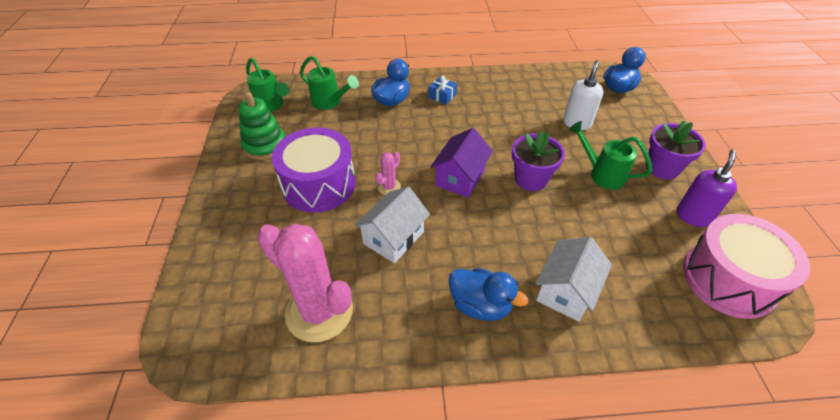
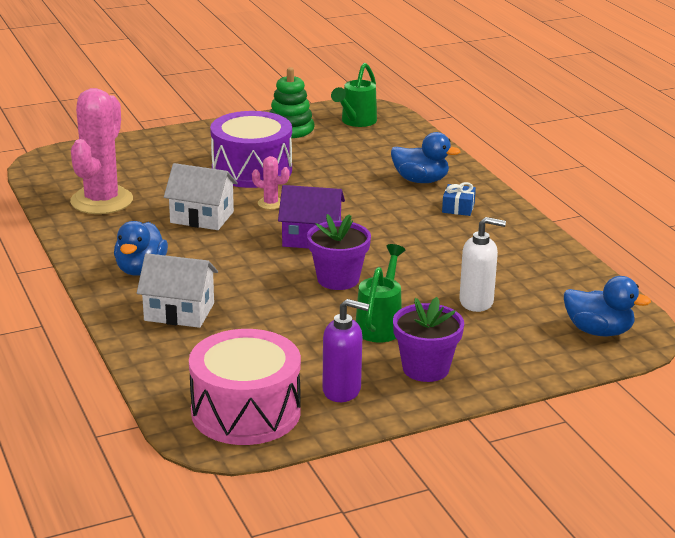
camera: 70 degrees right, 20 degrees down
green watering can [300,56,359,110] -> none

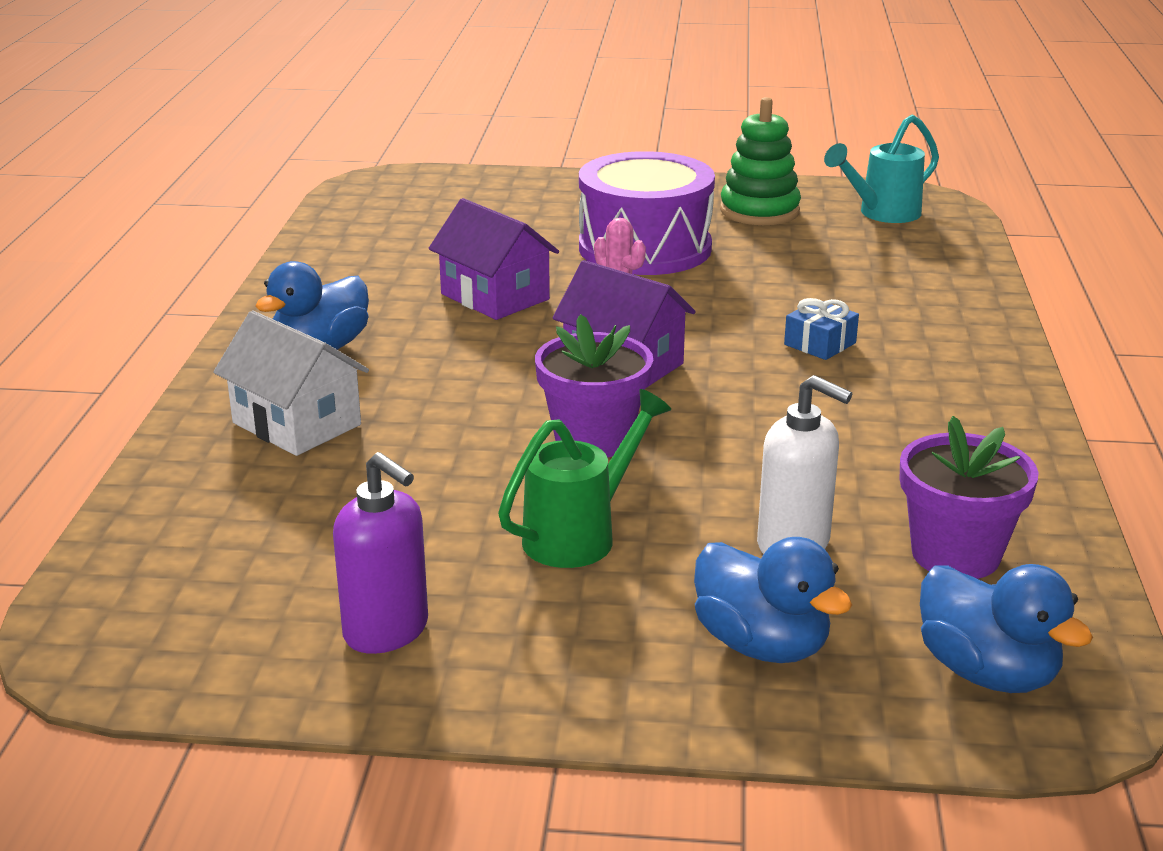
camera: 30 degrees right, 0 degrees up
pink cactus [70,88,133,214] -> none
white house [164,163,238,230] -> purple house [429,198,559,320]
pink drum [189,329,301,445] -> none
green watering can [331,63,377,127] -> turquoise watering can [824,115,939,223]
blue duck [391,132,460,183] -> blue duck moved to [694,537,852,663]
purple flower pot [393,297,464,382] -> purple flower pot moved to [900,416,1039,579]
blue gift [442,182,476,216] -> blue gift moved to [784,298,859,360]

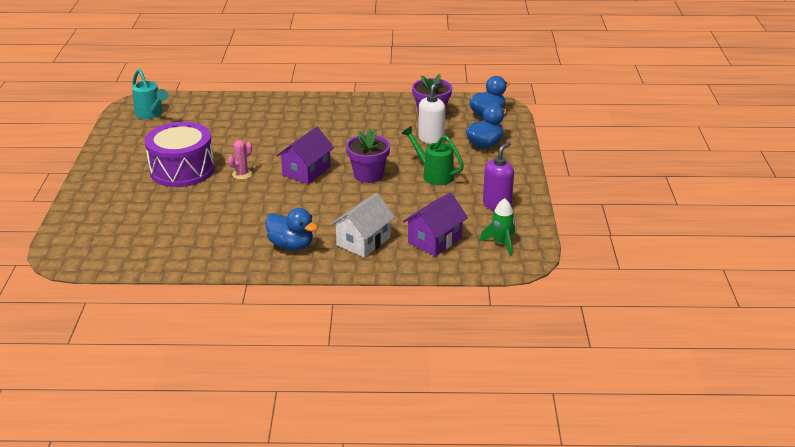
camera: 95 degrees left, 5 degrees up
purple house [429,198,559,320] -> purple house moved to [403,192,468,256]
green stacking toy [720,97,801,225] -> none
blue gift [784,298,859,360] -> none
none -> green rocket [479,198,515,256]

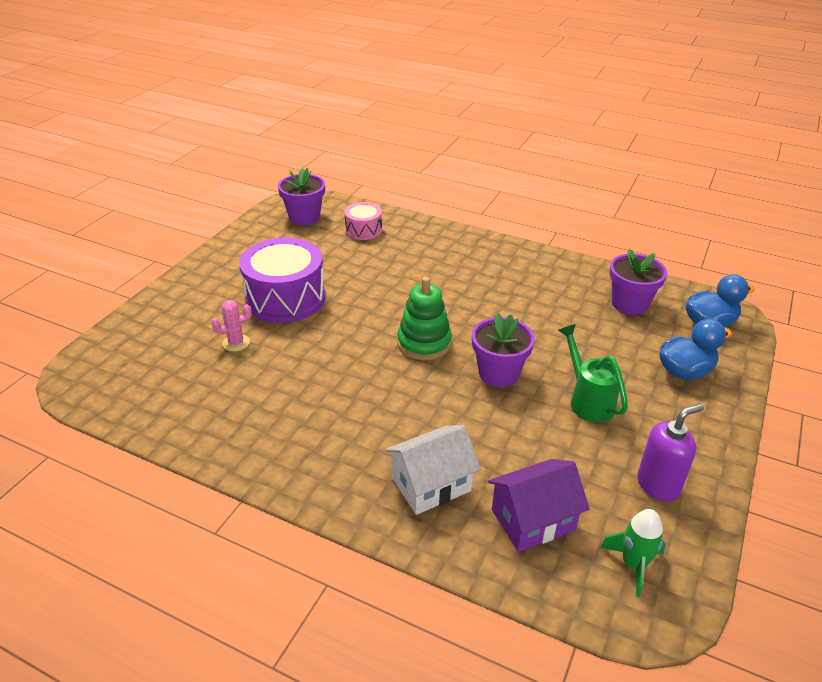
camera: 25 degrees right, 5 degrees up
turquoise watering can [132,69,168,119] -> purple flower pot [278,168,325,225]
pink cactus [228,140,253,180] -> pink cactus moved to [211,300,252,352]
blue duck [265,208,318,250] -> none
purple house [276,127,334,184] -> green stacking toy [397,277,452,360]
white soap dispenser [418,80,445,144] -> none
none -> pink drum [344,202,382,240]

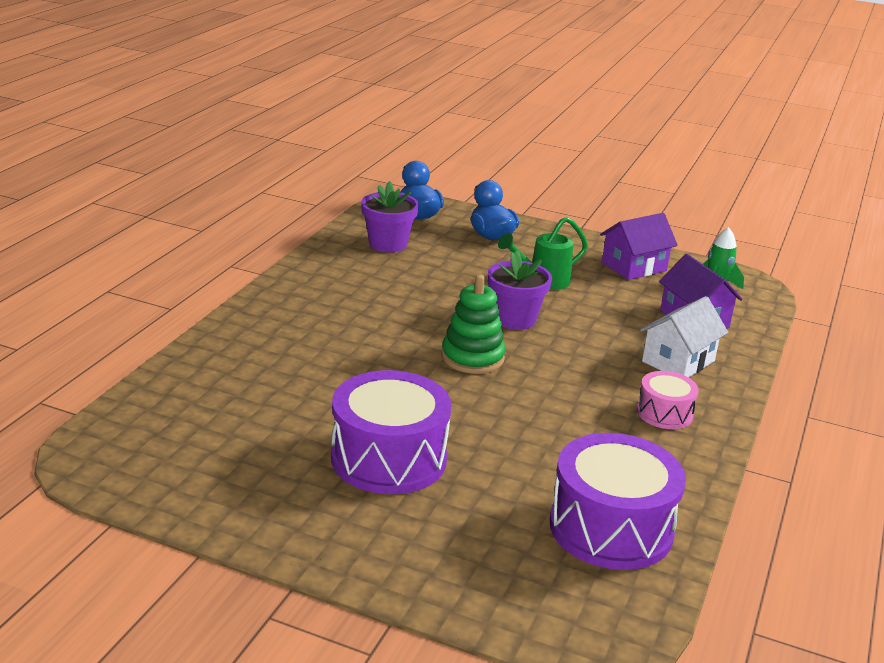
camera: 95 degrees left, 10 degrees down
pink cactus [211,300,252,352] -> none
purple flower pot [278,168,325,225] -> none
pink drum [344,202,382,240] -> pink drum moved to [637,371,699,429]
white house [385,425,481,515] -> white house turned 75 degrees clockwise [640,296,728,377]
purple soap dispenser [637,404,704,502] -> purple house [600,213,678,280]
none -> purple drum [550,433,686,570]

